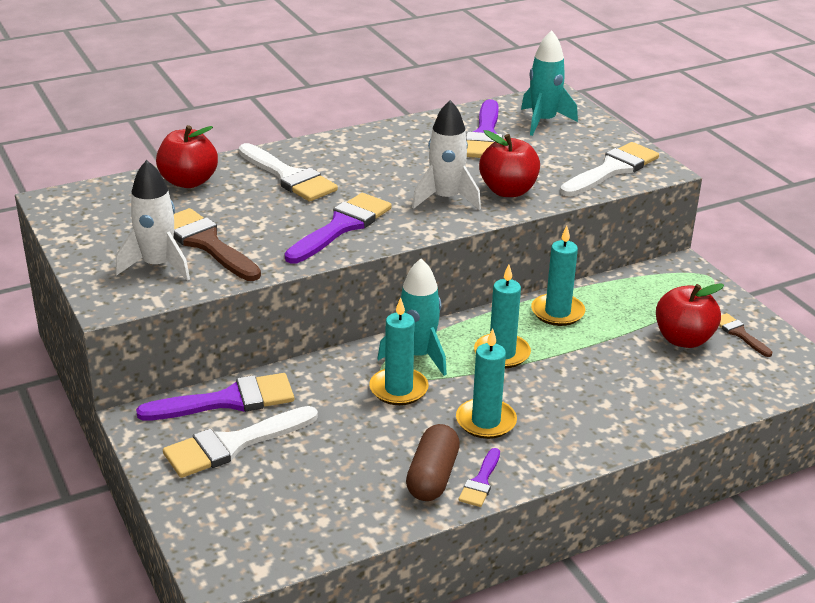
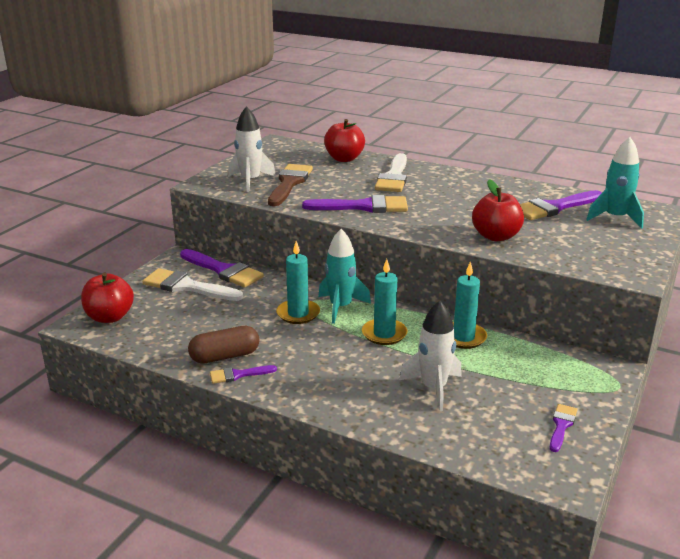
camera: 55 degrees right, 5 degrees down
white rocket [412,100,481,210] -> white rocket moved to [399,301,462,411]
turquoise candle [456,328,517,439] -> none
white brush [560,142,659,197] -> none
red apple [656,283,724,348] -> red apple moved to [81,273,134,323]
brown brush [719,313,772,357] -> purple brush [550,404,577,452]

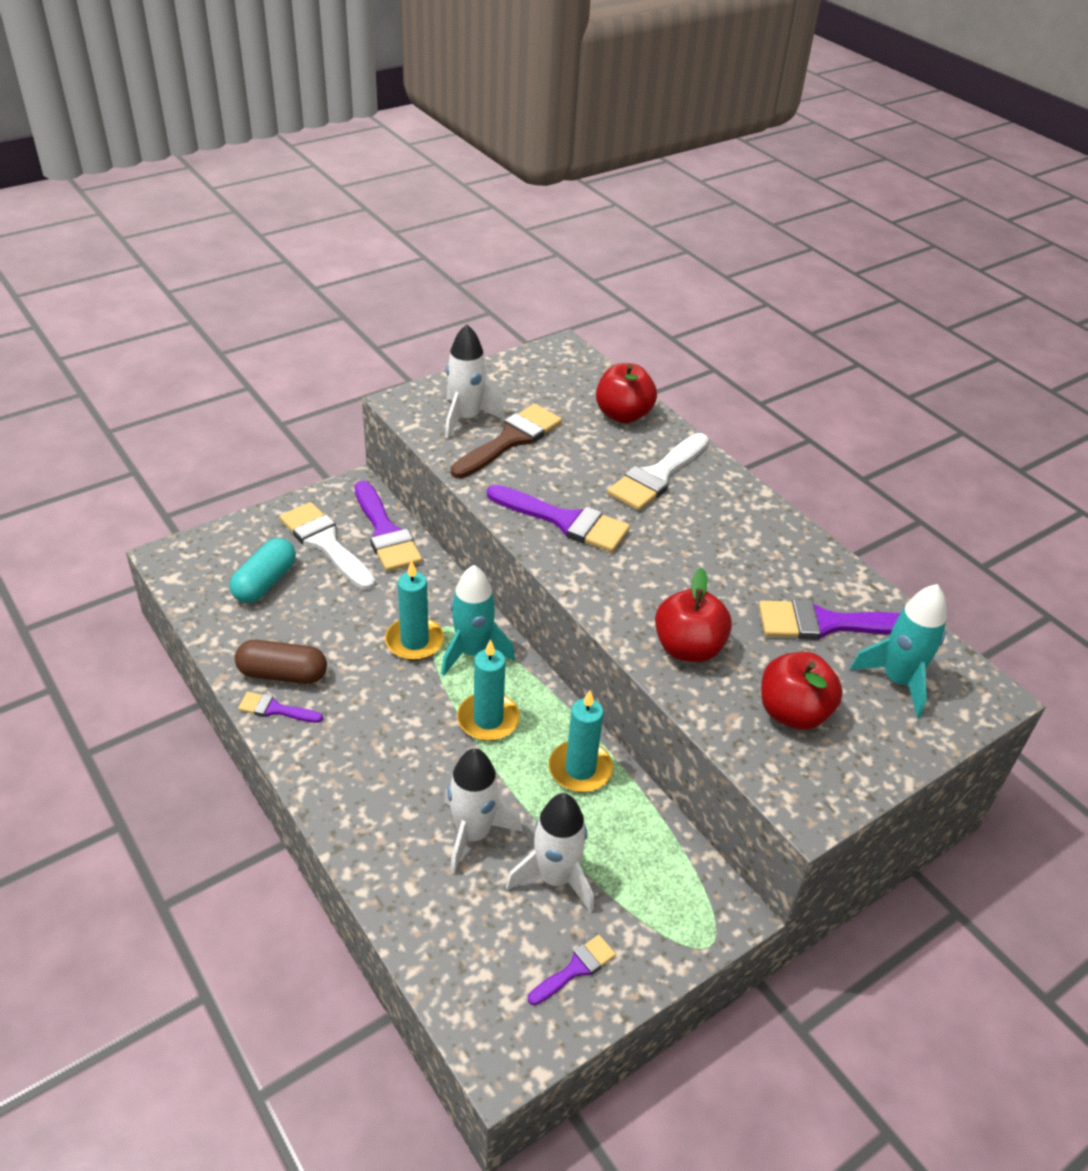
camera: 25 degrees right, 15 degrees up
red apple [81,273,134,323] -> red apple moved to [761,652,843,730]
none -> turquoise capsule [230,538,296,603]
none -> white rocket [506,793,594,912]

